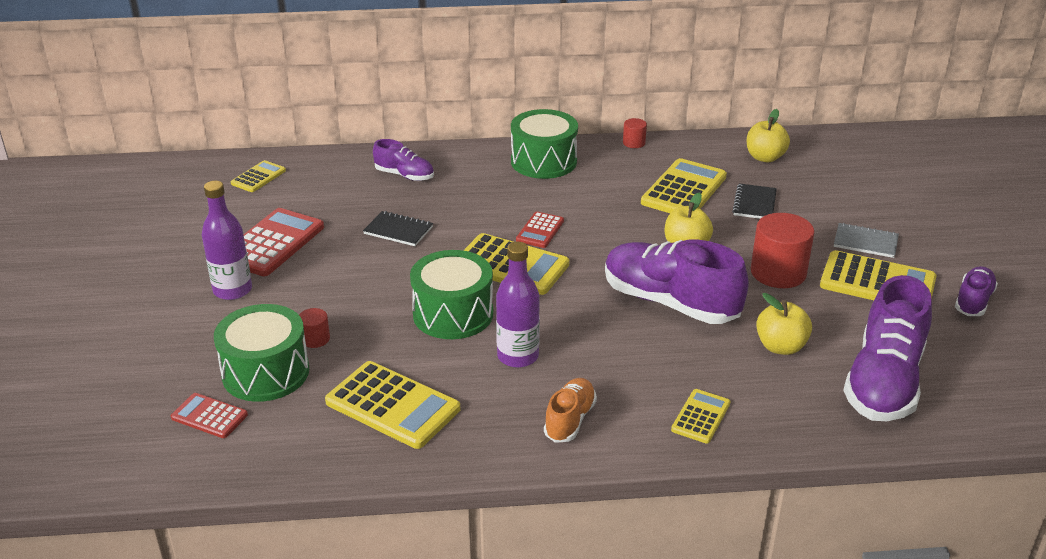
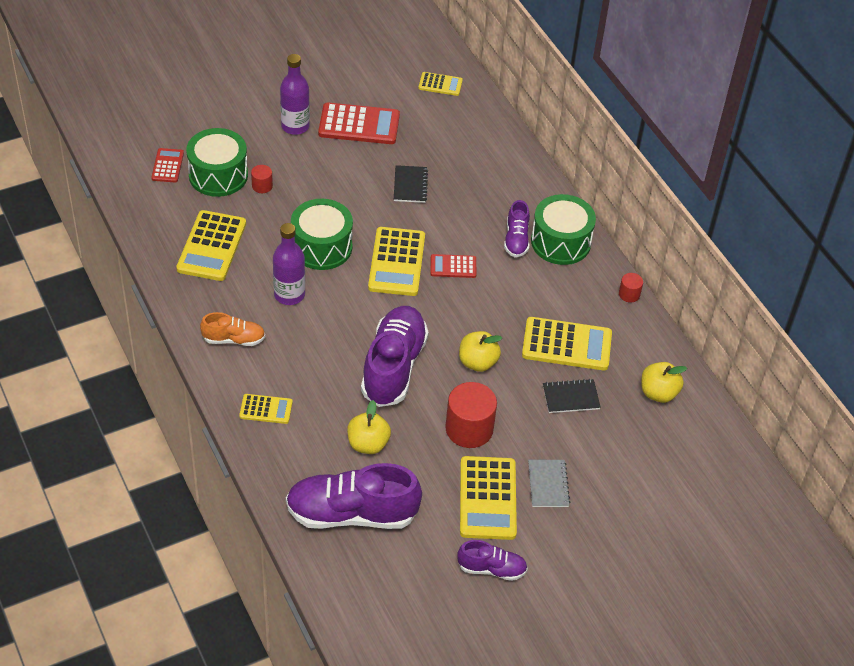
camera: 65 degrees right, 15 degrees up
purple shoe [373,139,434,181] -> purple shoe moved to [504,200,530,257]

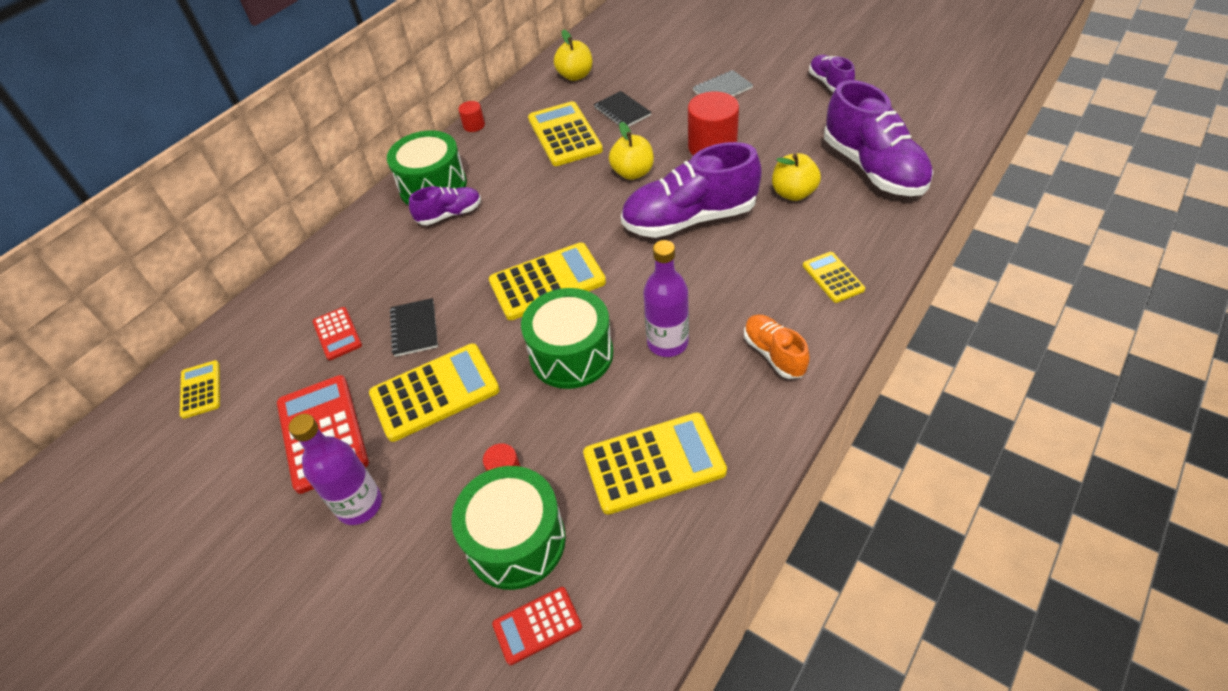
camera: 110 degrees left, 0 degrees up
black notebook [394,165,428,203] -> black notebook turned 75 degrees counterclockwise [390,298,438,357]
red calculator [430,254,476,278] -> red calculator moved to [313,307,362,360]
yellow calculator [460,456,517,540] -> yellow calculator moved to [369,343,500,442]

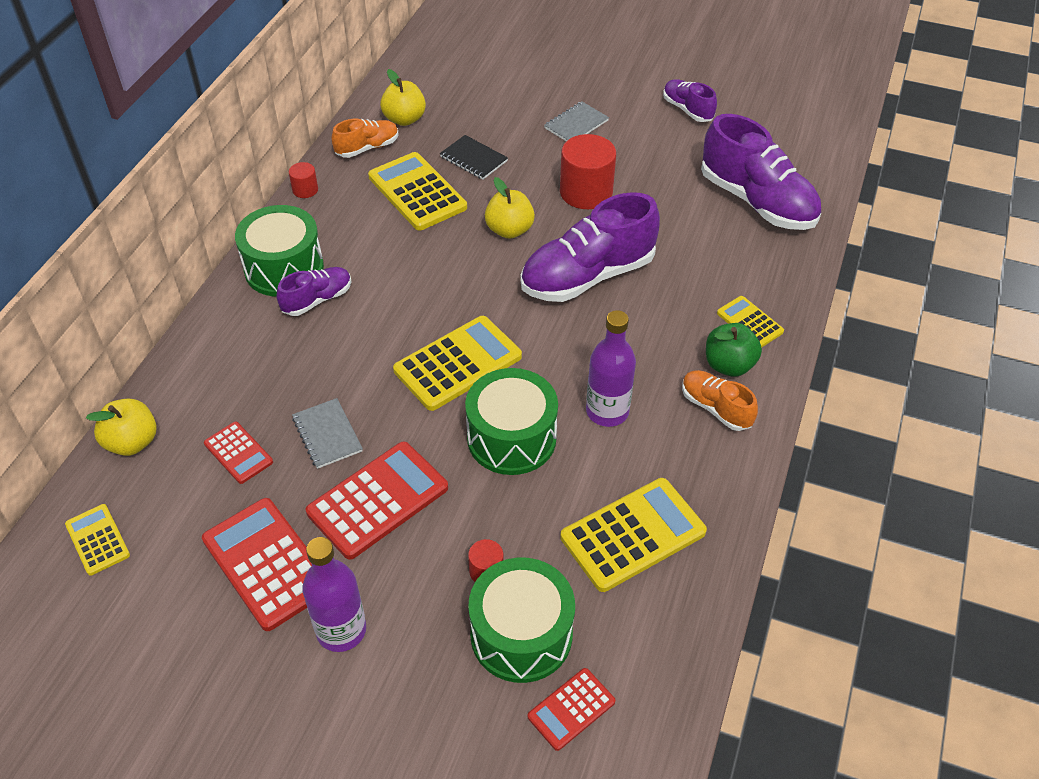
camera: 20 degrees left, 0 degrees up
yellow calculator [369,343,500,442] -> red calculator [306,442,448,560]
black notebook [390,298,438,357] -> grey notebook [292,398,363,469]
yellow apple [772,153,821,201] -> yellow apple moved to [86,399,157,456]
none -> orange shoe [331,119,399,158]
none -> green apple [706,323,762,377]

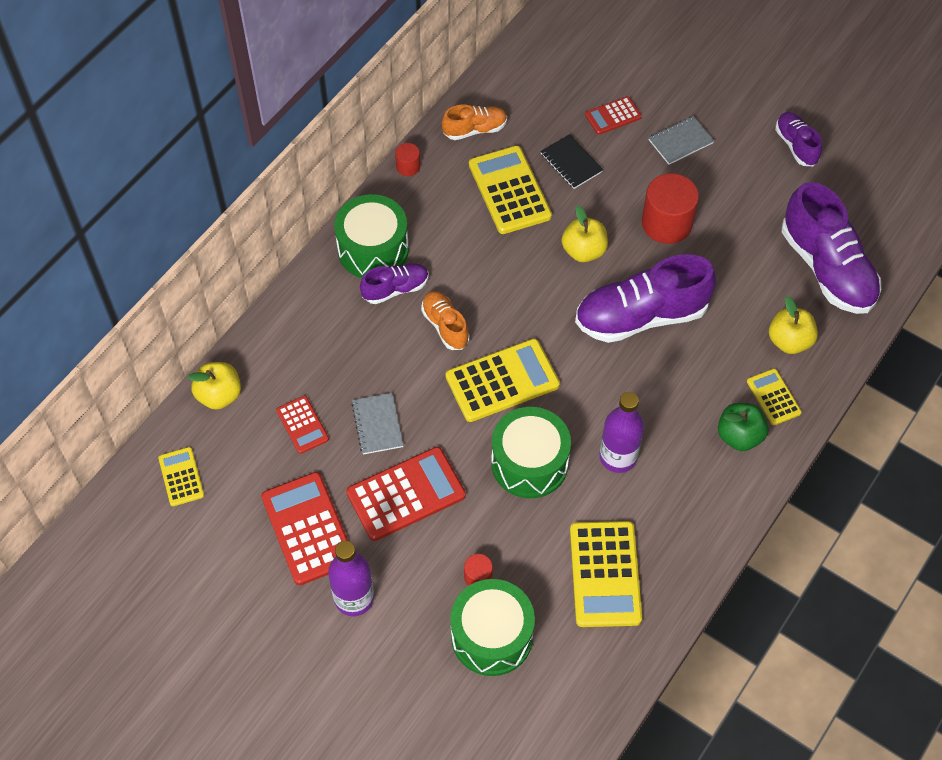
camera: 15 degrees right, 10 degrees up
yellow apple [380,69,426,126] -> yellow apple moved to [769,296,818,354]
red calculator [528,668,615,751] -> red calculator moved to [585,96,642,135]
yellow calculator [560,478,707,592] -> yellow calculator turned 105 degrees clockwise [570,521,642,627]
orange shoe [682,370,758,431] -> orange shoe moved to [421,291,470,350]

